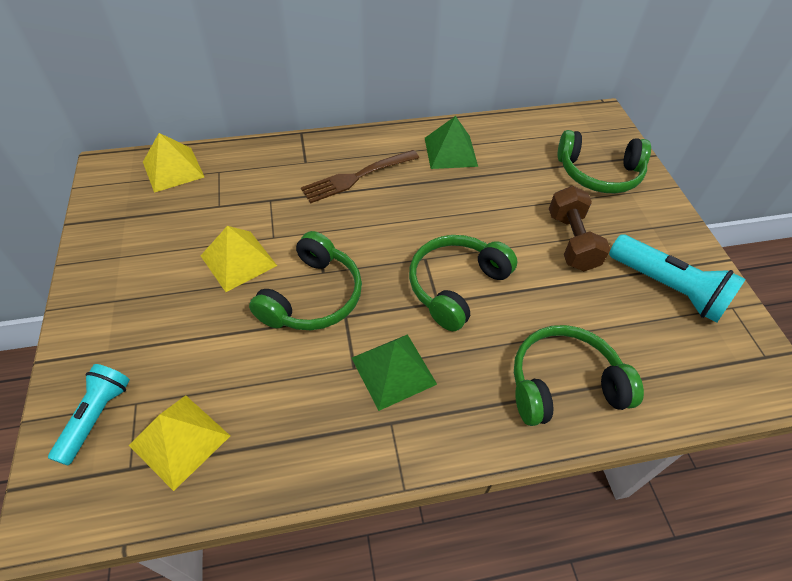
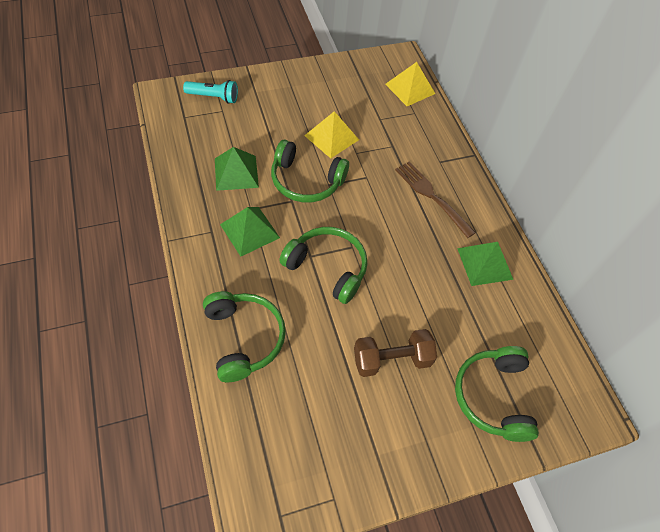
camera: 80 degrees right, 5 degrees up
yellow pyramid [129,395,230,491] -> none
turquoise flashlight [609,235,746,323] -> none
none -> green pyramid [215,147,259,191]

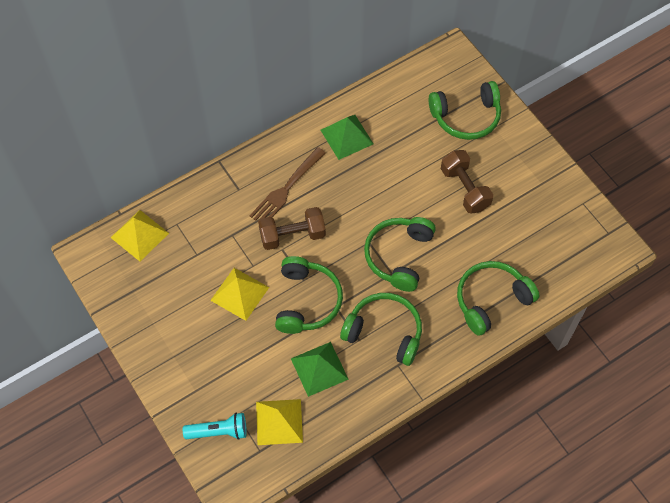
camera: 100 degrees left, 5 degrees up
turquoise flashlight [183,80,238,104] -> turquoise flashlight turned 90 degrees clockwise [183,413,247,440]
green pyramid [220,207,280,256] -> green headphones [340,293,422,366]
none -> yellow pyramid [256,399,303,445]
none -> brown dumbbell [258,207,326,250]

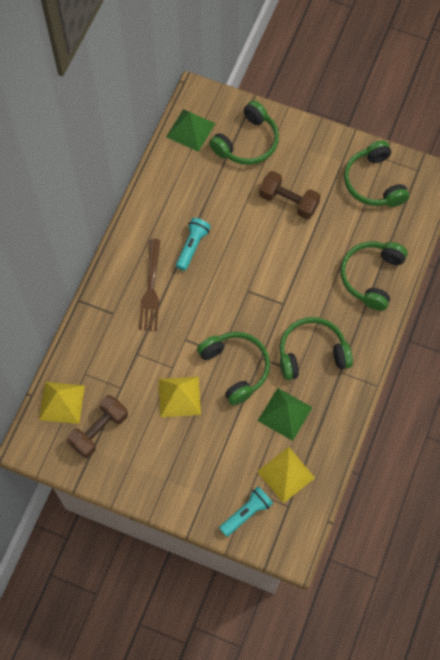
camera: 35 degrees left, 5 degrees up
brown dumbbell [258,207,326,250] -> brown dumbbell moved to [67,395,128,458]
green pyramid [321,115,373,160] -> green pyramid moved to [166,109,216,152]
green headphones [364,217,436,292] -> green headphones moved to [344,140,409,207]
none -> turquoise flashlight [176,218,211,271]

